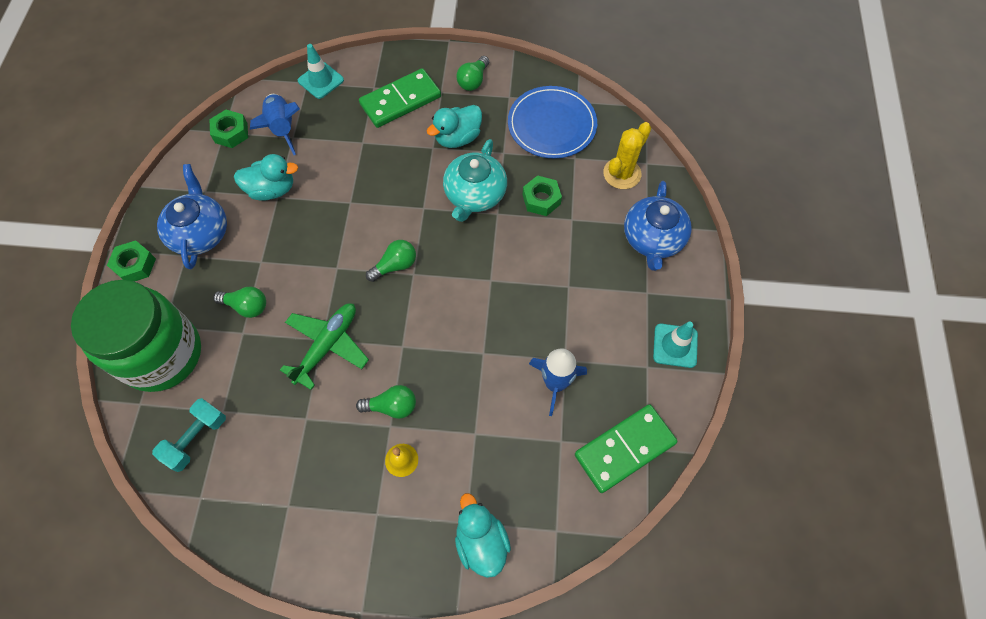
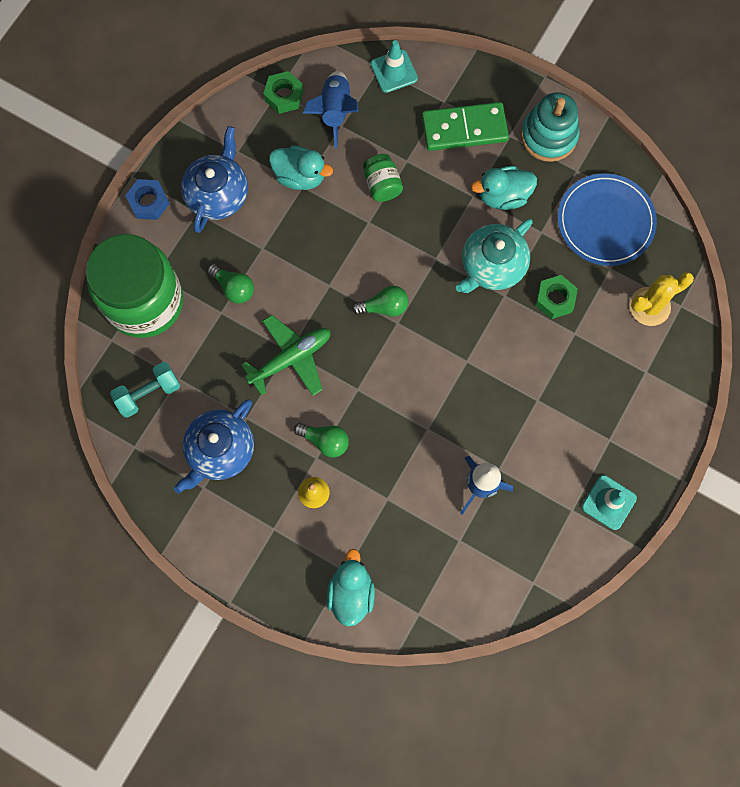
camera: 25 degrees right, 10 degrees up
green nut [107,240,156,282] -> blue nut [125,179,170,220]
green light bulb [456,56,489,91] -> turquoise stacking toy [521,92,580,162]
green domino [575,404,677,493] -> none
blue teapot [624,181,692,271] -> blue teapot moved to [174,399,254,493]
none -> green jar [363,154,403,202]

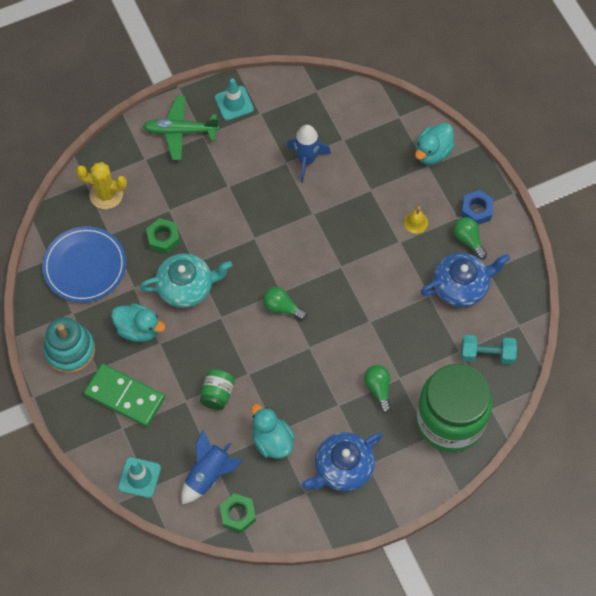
camera: 145 degrees left, 10 degrees down
blue nut [125,179,170,220] -> blue nut moved to [461,190,494,225]
green plane [241,315,331,396] -> green plane moved to [143,96,219,160]
green light bulb [294,423,349,457] -> green light bulb moved to [453,217,487,260]

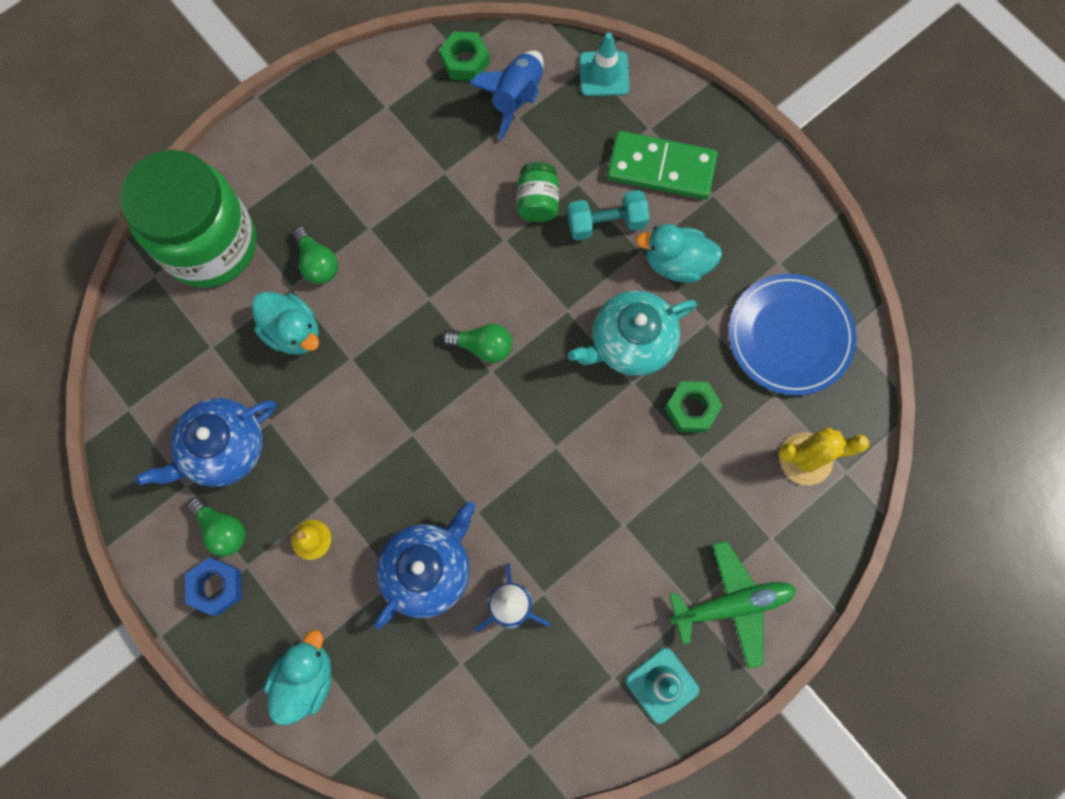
camera: 165 degrees right, 10 degrees up
turquoise stacking toy [43,317,95,374] -> none
turquoise duck [251,404,295,459] -> turquoise duck moved to [252,292,319,355]
blue teapot [302,432,382,492] -> blue teapot moved to [374,501,475,629]
turquoise dumbbell [461,335,517,364] -> turquoise dumbbell moved to [567,190,649,240]

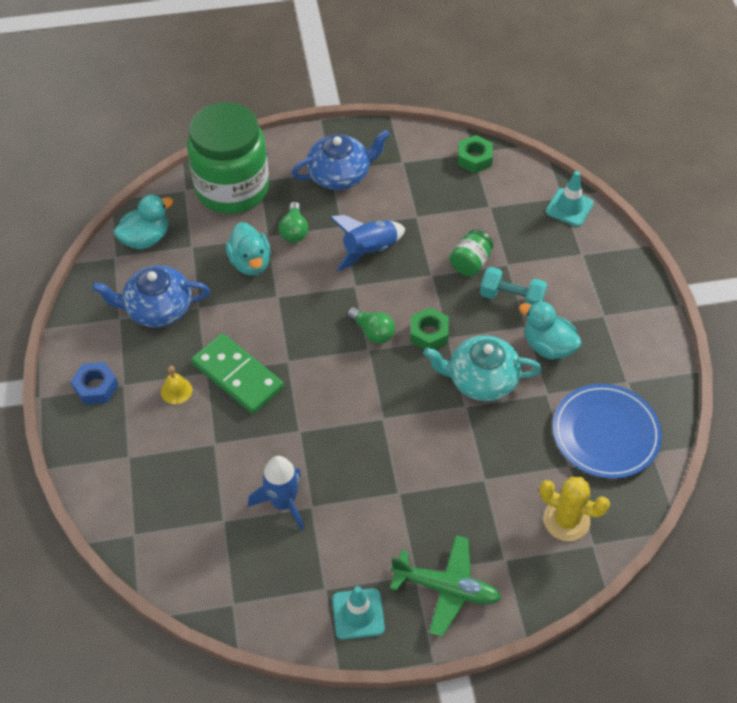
camera: 30 degrees right, 20 degrees down
green light bulb [187,497,245,556] -> none
turquoise duck [264,630,331,725] -> turquoise duck moved to [114,195,173,249]
blue teapot [374,501,475,629] -> blue teapot moved to [292,130,390,190]
blue rocket [469,50,544,141] -> blue rocket moved to [330,215,405,271]
green domino [607,131,718,200] -> green domino moved to [191,333,284,414]
green nut [665,381,723,433] -> green nut moved to [410,308,449,349]

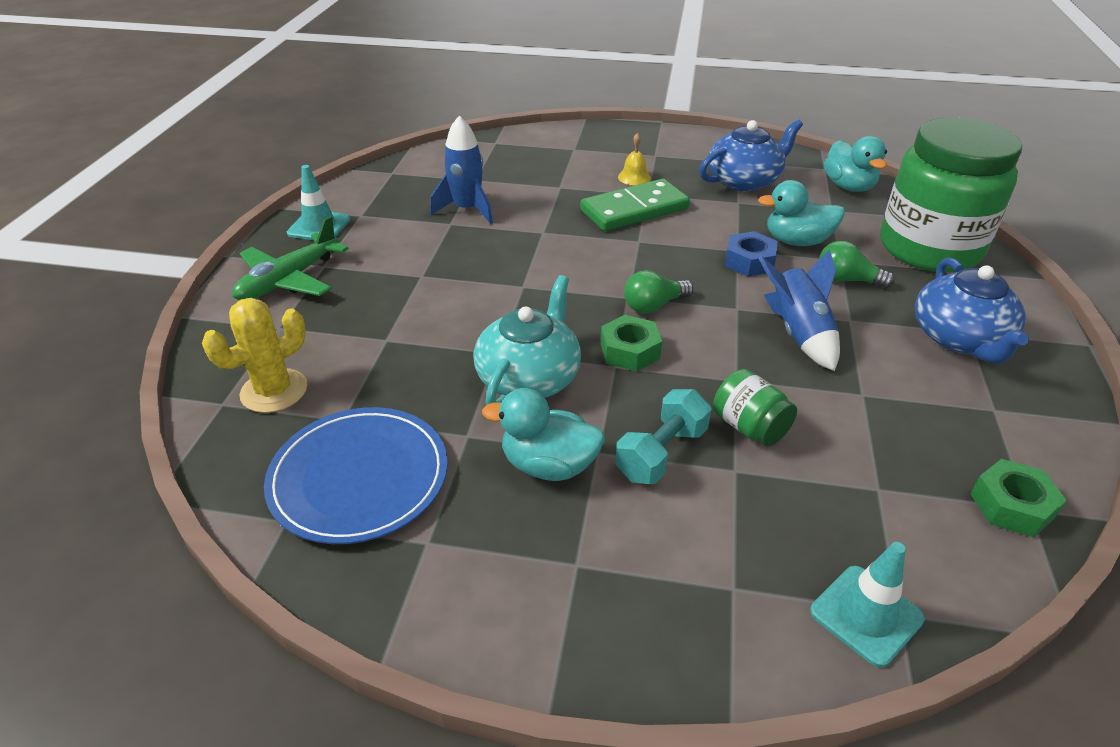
camera: 110 degrees right, 15 degrees down
blue nut [71,362,118,405] -> blue nut moved to [725,231,777,277]
blue teapot [92,266,210,327] -> blue teapot turned 45 degrees clockwise [699,119,803,192]
turquoise duck [519,301,582,360] -> turquoise duck turned 135 degrees counterclockwise [482,388,605,481]

